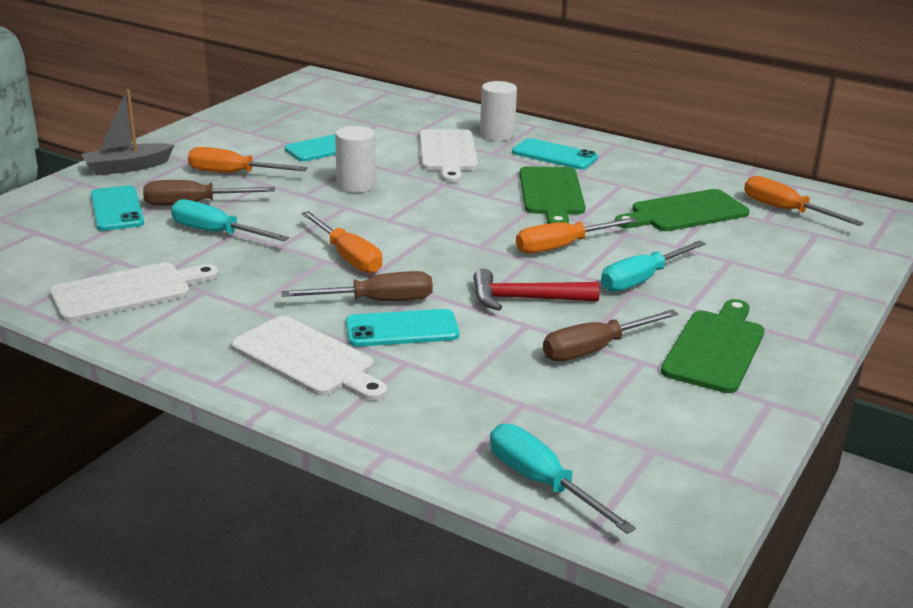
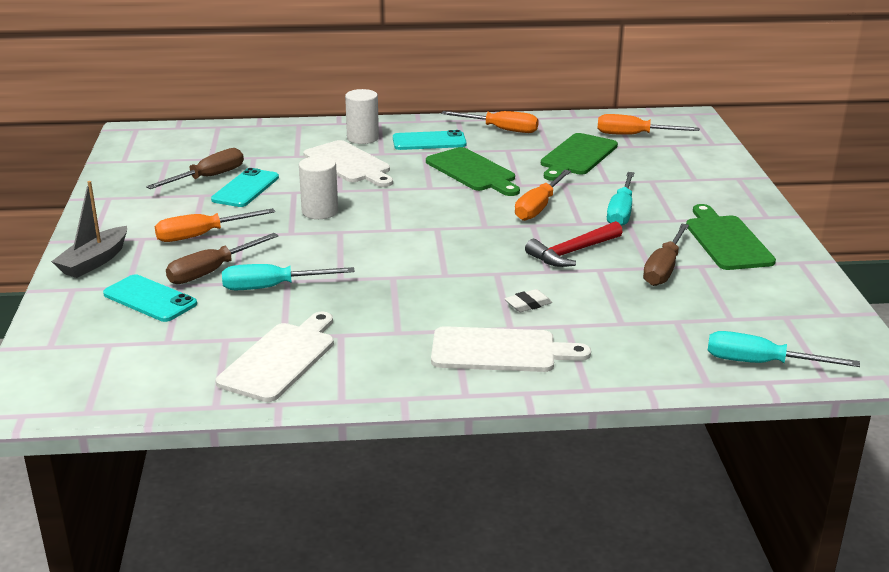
camera: 35 degrees left, 0 degrees up
brown screwdriver [281,271,433,301] -> brown screwdriver moved to [146,148,244,189]
orange screwdriver [301,211,382,274] -> orange screwdriver moved to [441,111,539,133]
turquoise phone [346,309,459,347] -> white eraser [504,289,552,312]

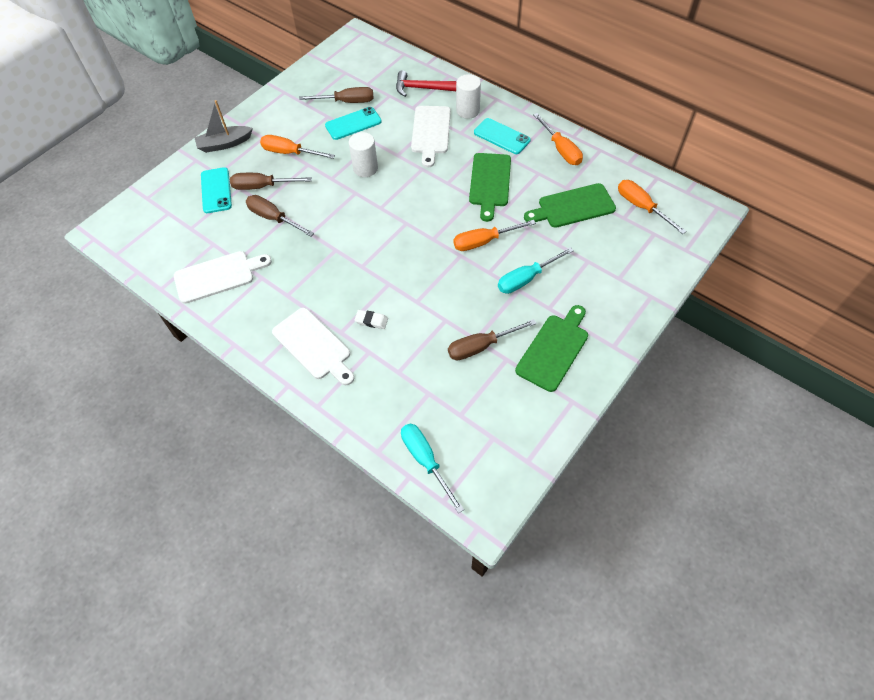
camera: 45 degrees right, 30 degrees up
turquoise screwdriver [222,264,355,290] -> brown screwdriver [246,195,314,236]
red hammer [525,221,623,267] -> red hammer moved to [396,70,457,97]

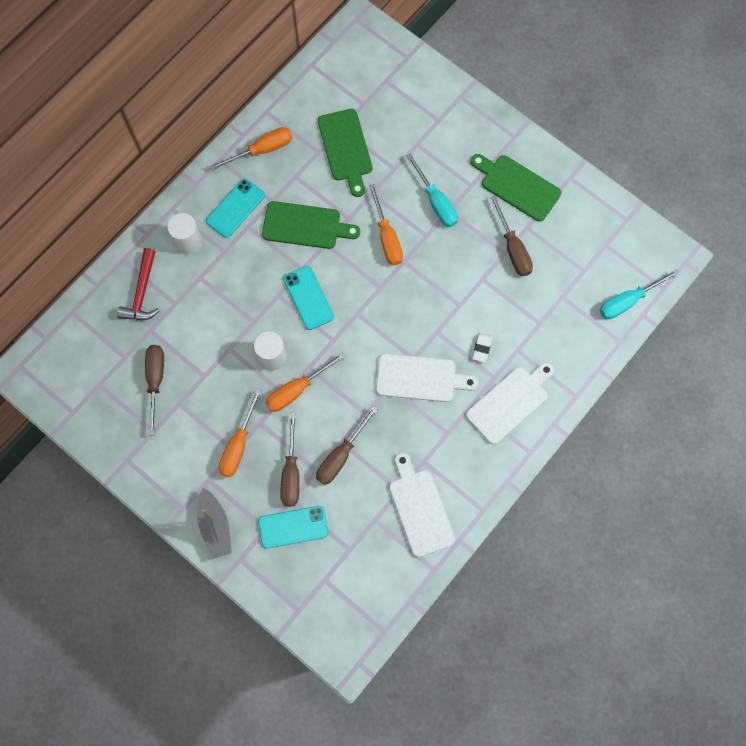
camera: 90 degrees left, 15 degrees up
turquoise phone [325,107,382,140] -> turquoise phone moved to [283,266,334,330]
white cutting board [411,106,451,168] -> white cutting board moved to [376,353,478,402]
orange screwdriver [618,180,687,234] -> orange screwdriver moved to [265,352,345,412]

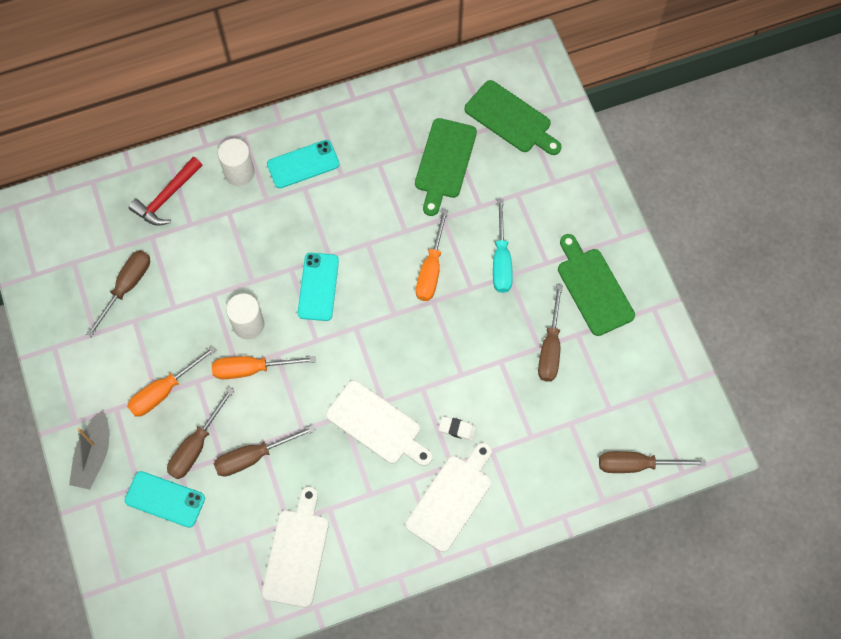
camera: 30 degrees right, 5 degrees down
orange screwdriver [211,127,292,170] -> none
green cutting board [262,201,360,249] -> green cutting board moved to [465,80,561,155]
white cutting board [466,362,554,444] -> white cutting board turned 45 degrees counterclockwise [406,443,492,552]
white eraser [472,332,492,362] -> white eraser turned 60 degrees clockwise [439,416,476,441]
turquoise screwdriver [600,270,679,319] -> brown screwdriver [599,451,706,473]

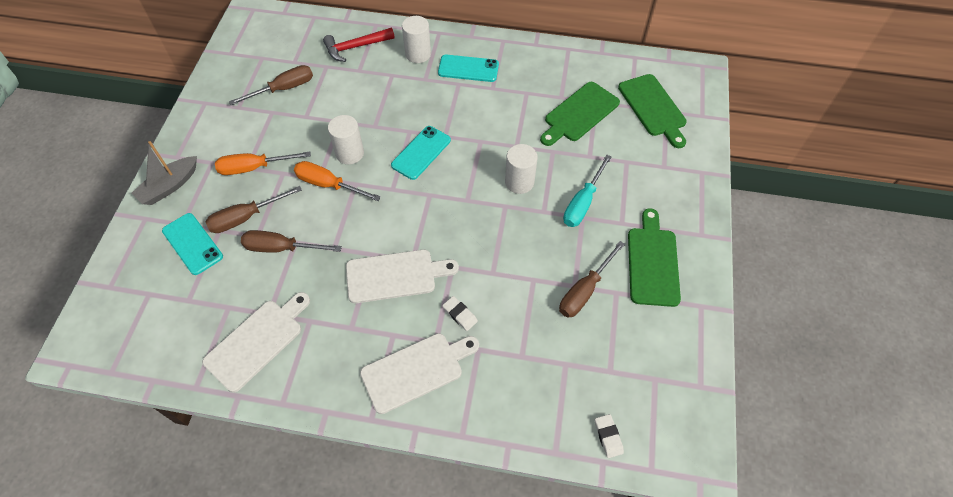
camera: 30 degrees right, 10 degrees down
white cutting board [326,380,433,466] -> white cutting board turned 75 degrees counterclockwise [346,250,459,303]
orange screwdriver [416,209,448,301] -> white cylinder [505,144,538,194]
brown screwdriver [599,451,706,473] -> white eraser [595,414,624,458]

